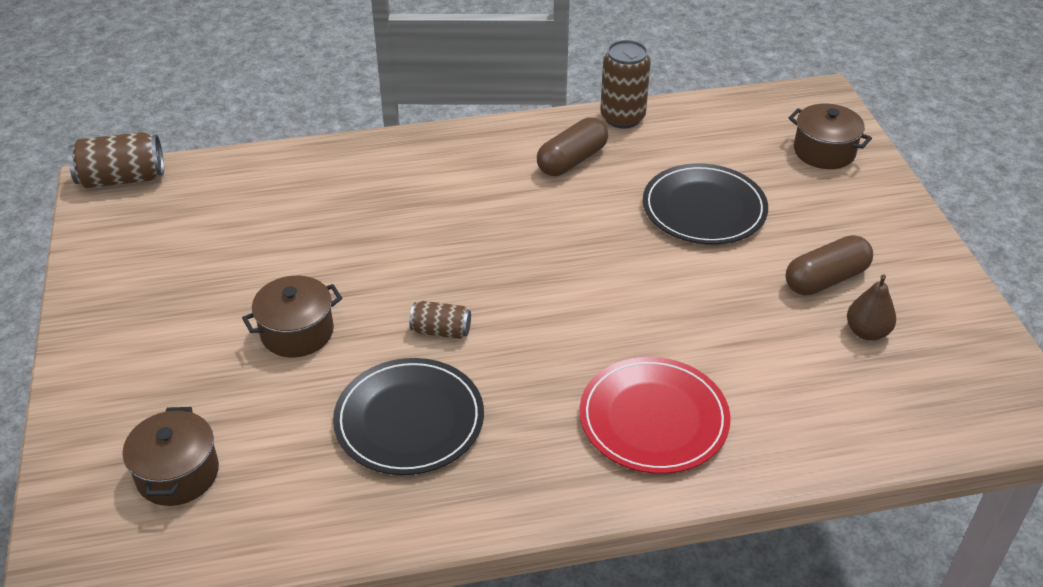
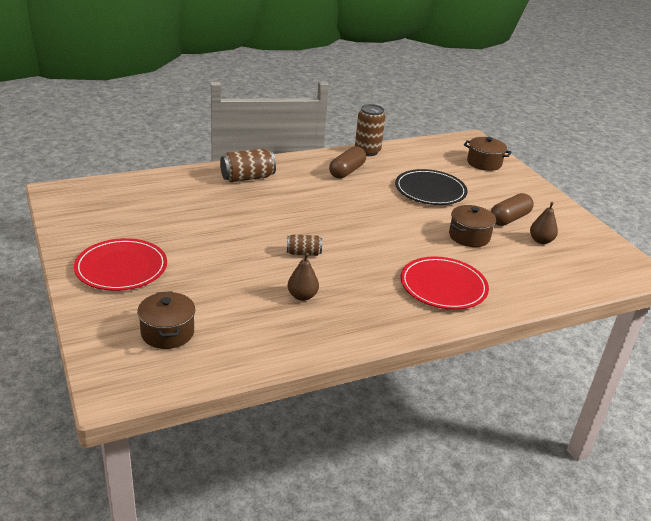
camera: 15 degrees left, 10 degrees down
brown can [68,132,164,188] -> brown can moved to [220,148,276,182]
brown pot [242,276,342,357] -> brown pot moved to [449,205,496,247]
black plate [333,358,484,475] -> brown pear [288,253,319,301]
none -> red plate [74,238,167,291]

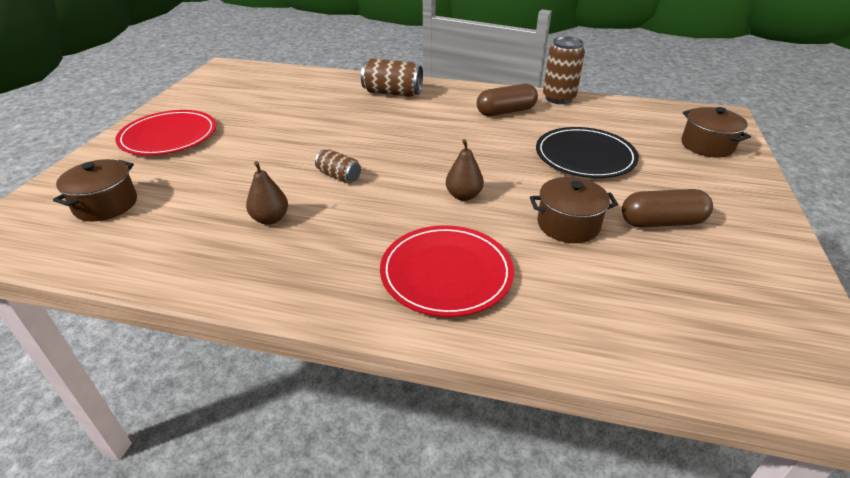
camera: 40 degrees right, 5 degrees up
brown pear [530,202,558,244] -> brown pear moved to [446,139,484,201]

